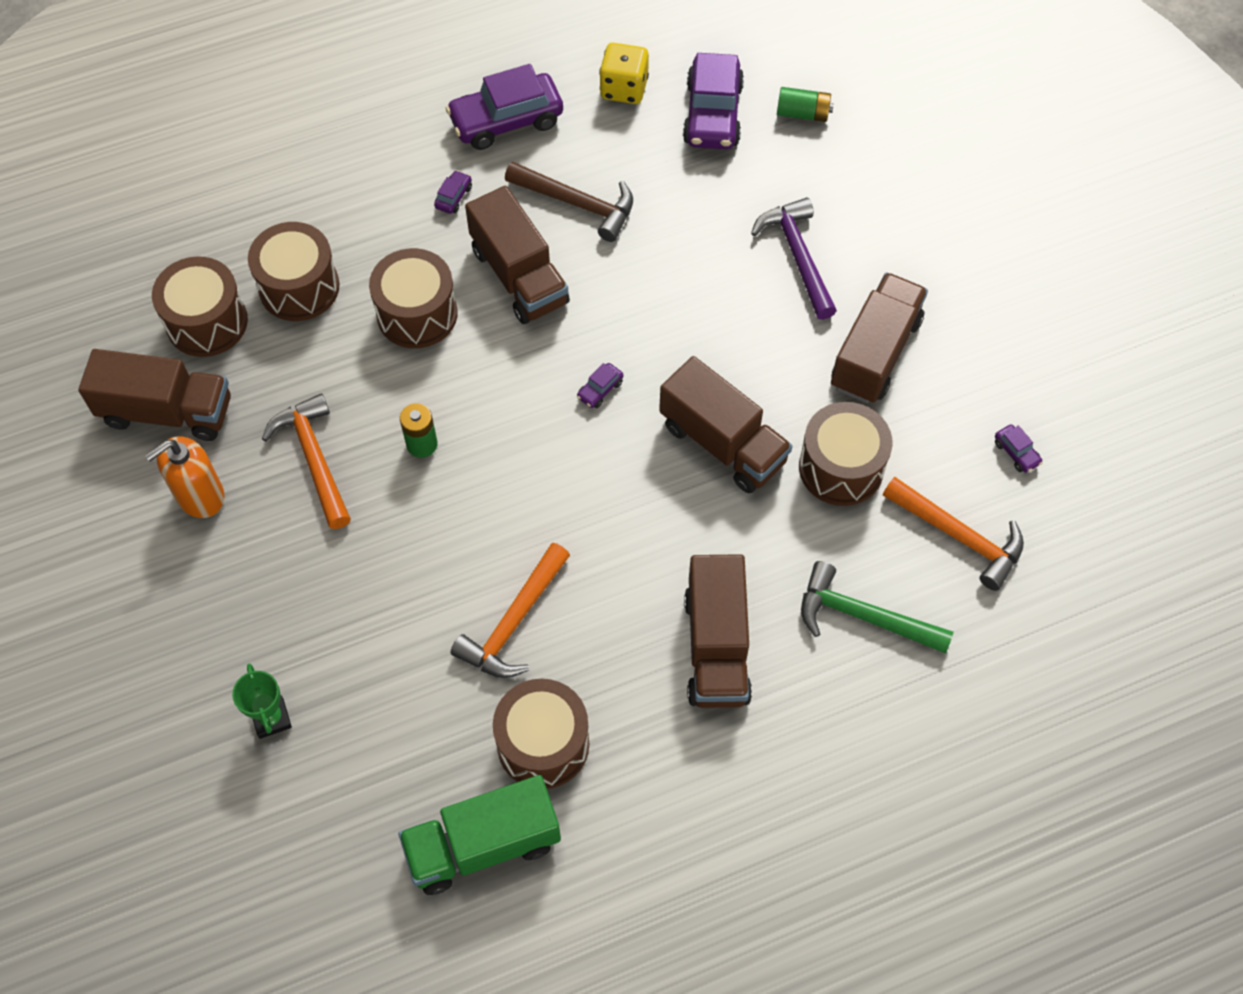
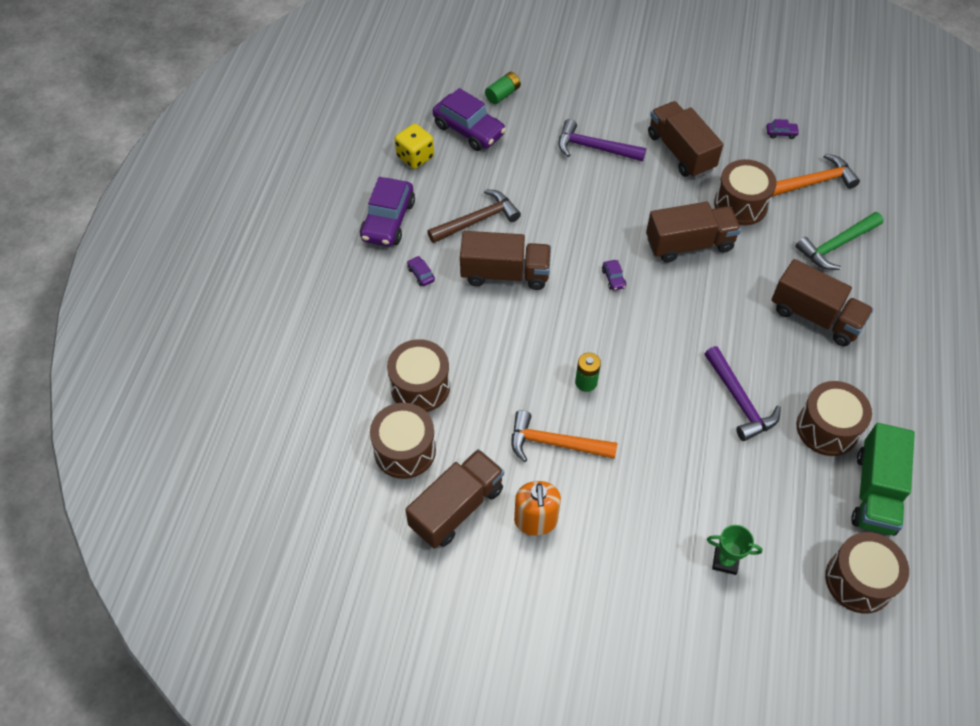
camera: 55 degrees left, 5 degrees down
brown drum [369,248,458,348] -> brown drum moved to [825,532,909,613]
orange hammer [450,543,570,678] -> purple hammer [705,346,781,441]

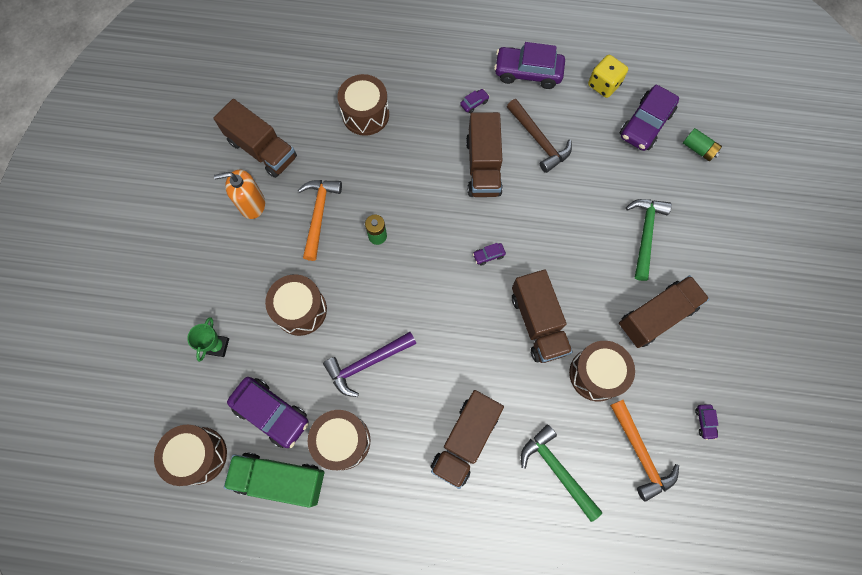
camera: 85 degrees right, 15 degrees up
brown drum [370,403,436,479] -> brown drum moved to [265,275,327,336]
purple hammer [558,119,646,161] -> green hammer [626,199,672,281]
none -> purple car [227,377,309,448]

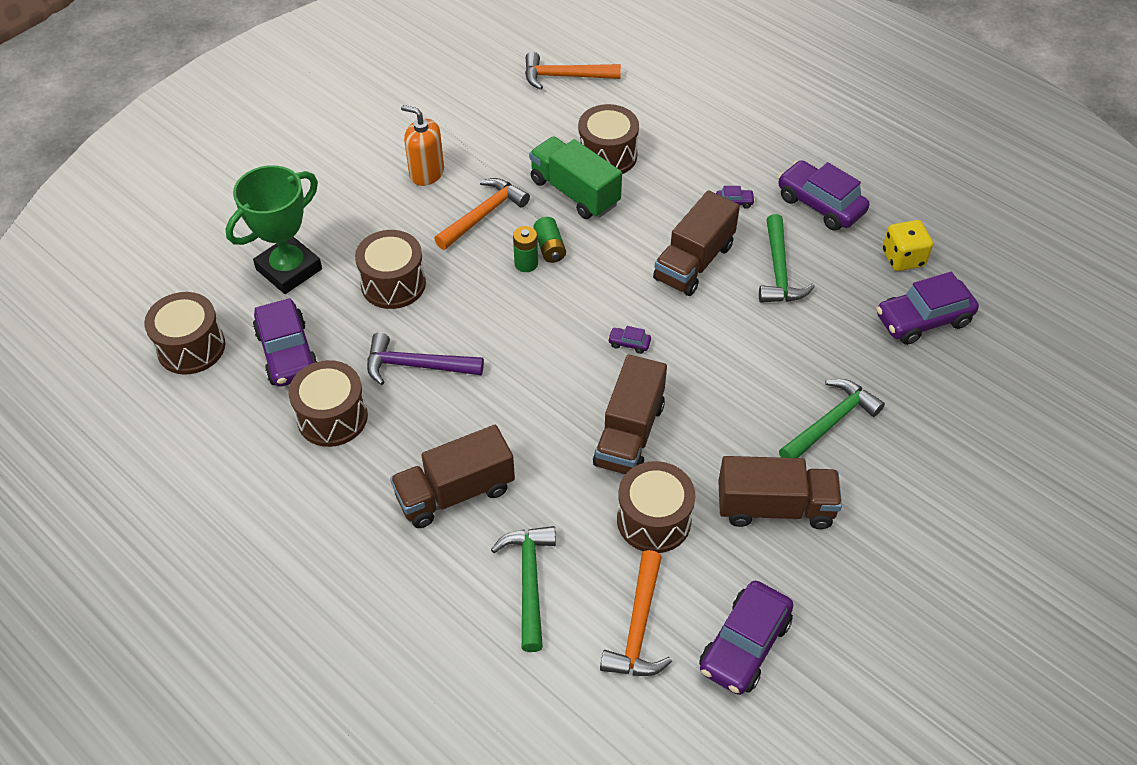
camera: 35 degrees right, 20 degrees down
green trophy [187,317,229,362] -> green trophy [226,165,322,294], size x2.05
brown truck [214,99,297,178] -> none
green truck [224,452,324,508] -> green truck moved to [529,136,622,219]
brown hammer [507,99,572,173] -> green hammer [759,214,815,303]
green battery [683,128,722,161] -> green battery moved to [533,217,566,263]
purple car [695,404,718,440] -> purple car [699,581,793,695], size x2.38
none -> orange hammer [525,52,621,90]

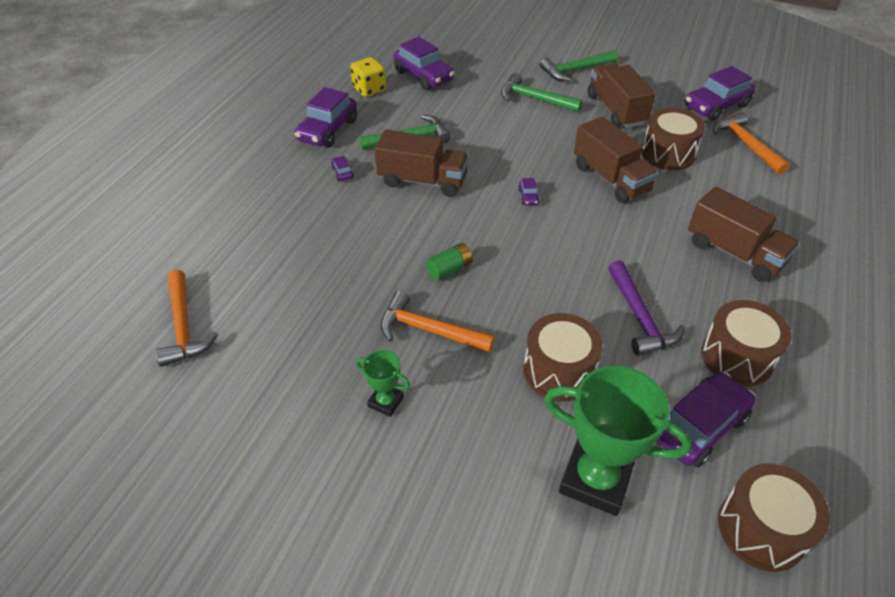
camera: 110 degrees left, 5 degrees down
orange soap dispenser [401,105,444,186] -> green trophy [356,350,410,417]
green hammer [491,526,556,652] -> green hammer moved to [540,50,618,81]
green battery [513,226,538,272] -> none
green truck [529,136,622,219] -> none
brown drum [578,104,639,174] -> none
brown truck [593,354,667,474] -> brown truck turned 60 degrees clockwise [574,117,659,203]
orange hammer [600,550,672,676] -> orange hammer turned 105 degrees counterclockwise [713,112,790,175]
purple car [699,581,793,695] -> purple car turned 135 degrees clockwise [685,66,755,121]

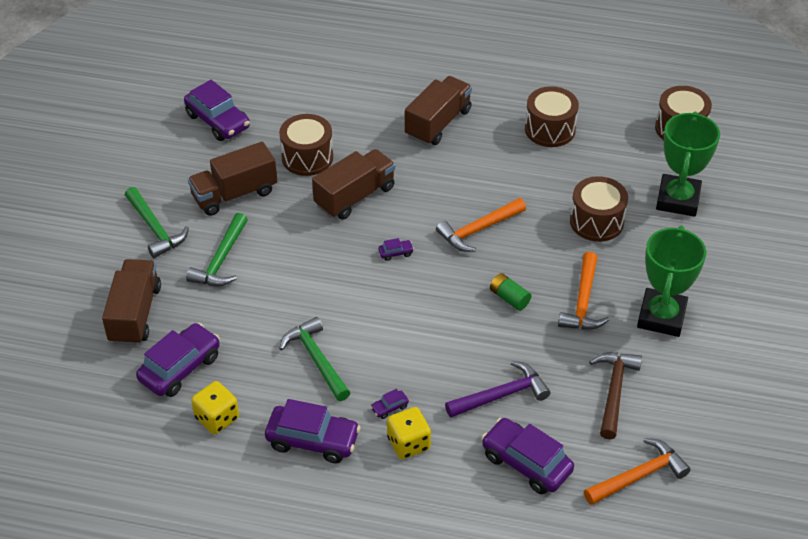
camera: 100 degrees left, 0 degrees up
green trophy [356,350,410,417] -> green trophy [637,226,706,337], size x2.05
brown truck [375,129,469,197] -> brown truck moved to [102,259,161,345]
purple hammer [608,261,685,356] -> purple hammer moved to [445,361,550,418]
purple car [657,372,756,467] -> purple car moved to [481,418,574,494]
orange hammer [713,112,790,175] -> orange hammer moved to [436,198,526,252]
none -> yellow dice [387,407,431,459]
none -> brown hammer [589,352,642,439]

